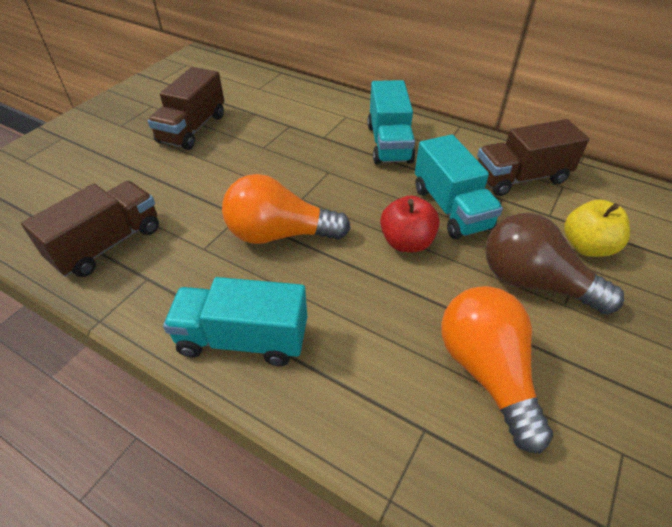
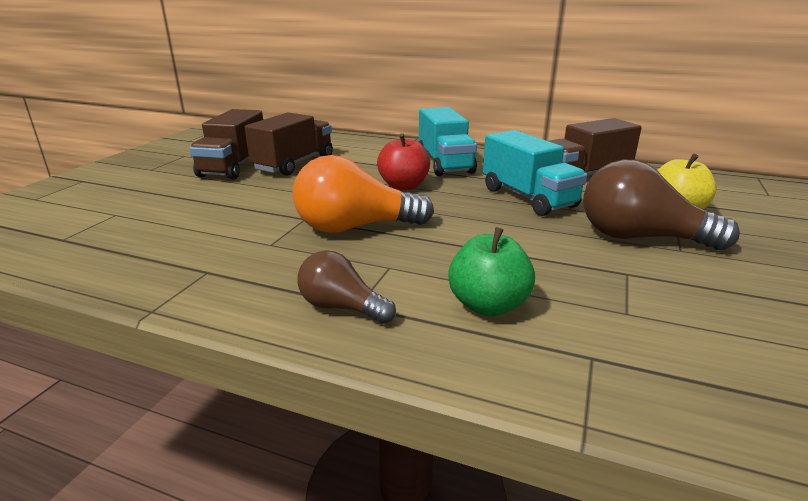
camera: 10 degrees left, 20 degrees down
brown truck [21,181,159,277] -> brown truck moved to [245,112,333,176]
turquoise truck [163,277,307,366] -> brown light bulb [298,250,396,324]
red apple [380,195,440,252] -> red apple moved to [377,133,430,190]
orange light bulb [441,286,553,454] -> none
none -> green apple [448,227,535,316]

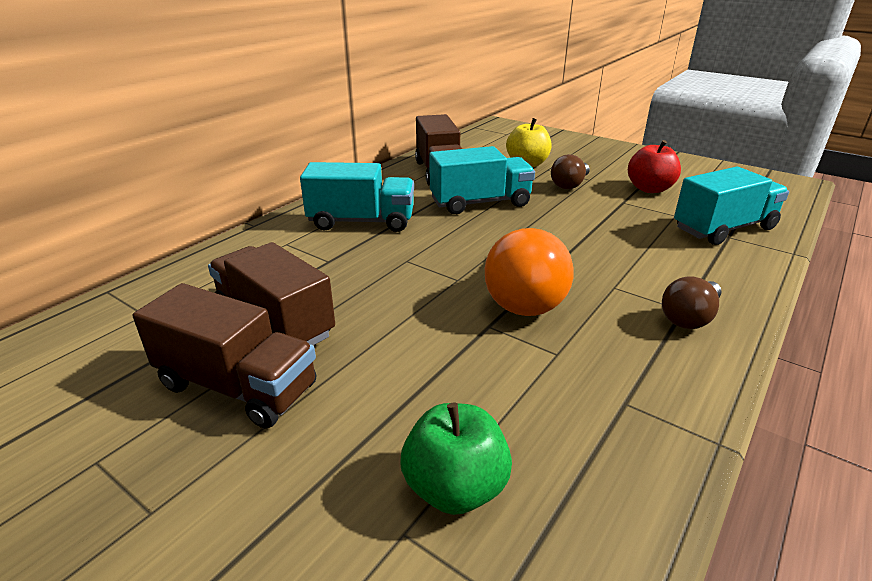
camera: 75 degrees left, 5 degrees up
red apple [377,133,430,190] -> red apple moved to [628,140,681,193]
green apple [448,227,535,316] -> green apple moved to [401,403,512,515]
brown light bulb [583,160,740,250] -> brown light bulb [551,154,590,189], size x0.58
none -> turquoise truck [674,167,789,245]

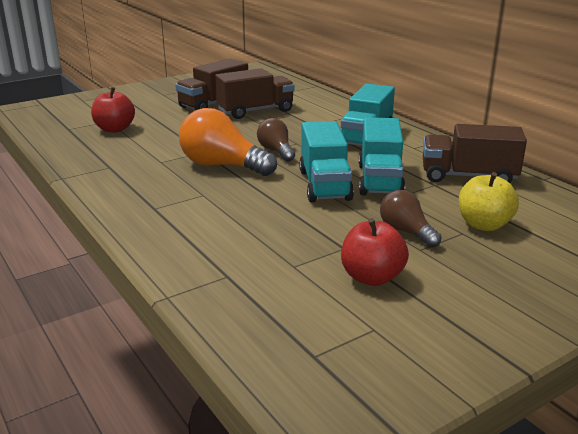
camera: 110 degrees right, 5 degrees down
green apple [401,403,512,515] -> red apple [91,87,135,132]
brown light bulb [662,276,722,329] -> brown light bulb moved to [257,118,295,162]
turquoise truck [674,167,789,245] -> turquoise truck moved to [299,121,354,203]

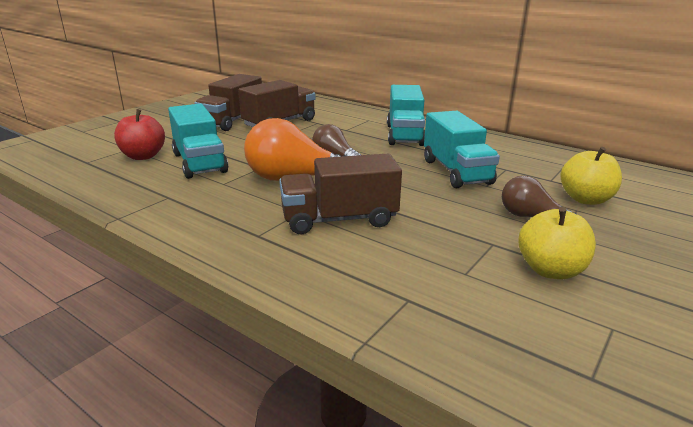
camera: 20 degrees left, 0 degrees up
turquoise truck [299,121,354,203] -> turquoise truck moved to [168,104,228,179]
red apple [341,218,409,286] -> yellow apple [519,207,596,279]
brown truck [423,124,527,183] -> brown truck moved to [279,154,402,234]

